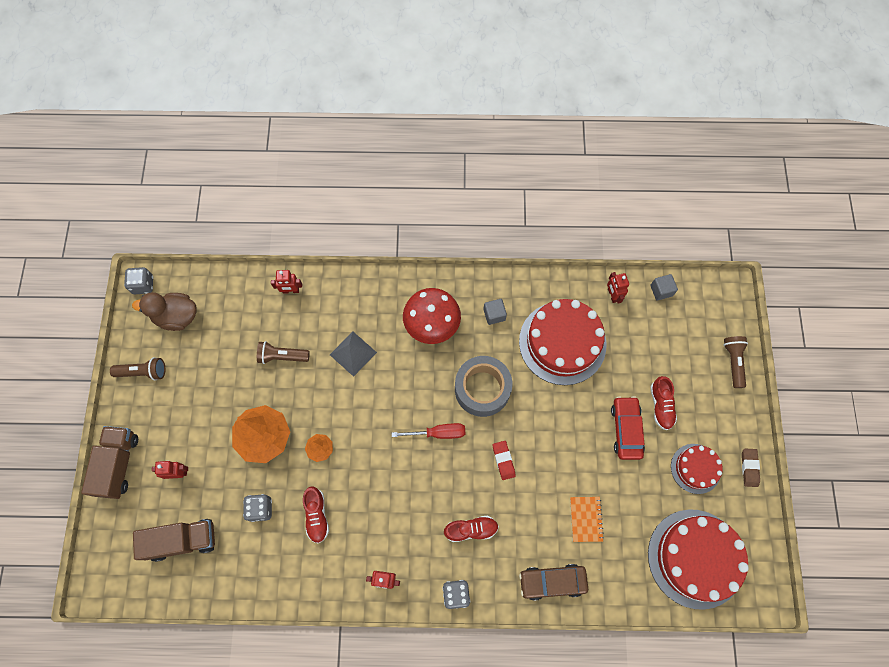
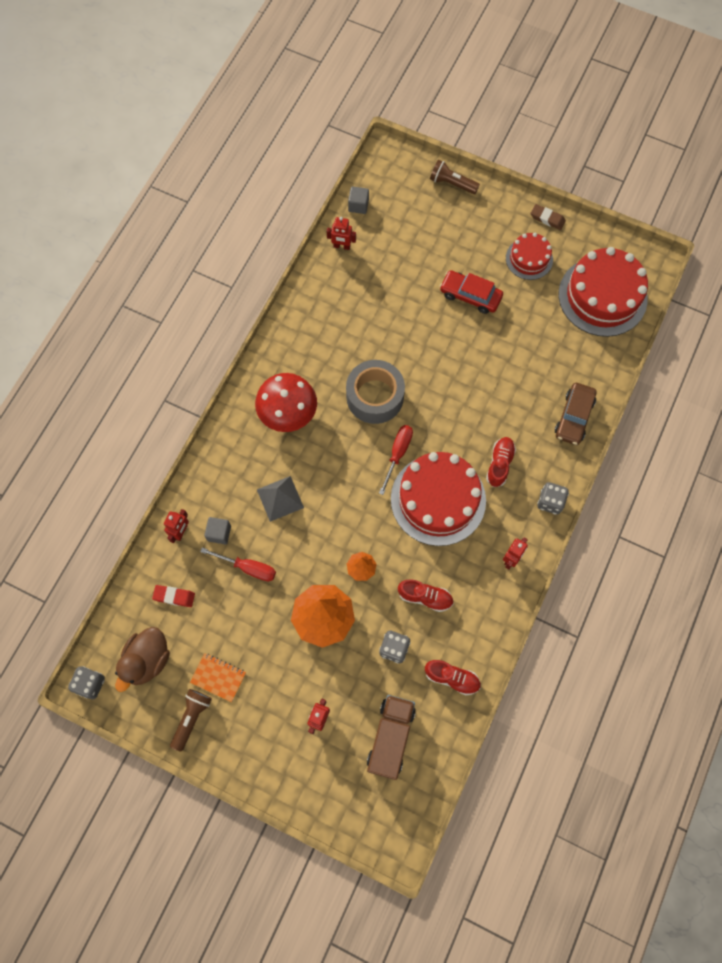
camera: 65 degrees left, 0 degrees up
brown truck [81,426,138,499] -> none
brown flashlight [257,341,310,364] -> red screwdriver [200,547,276,581]
grey cube [483,299,507,325] -> grey cube moved to [204,517,231,544]
red eraser [493,441,516,480] -> red eraser moved to [152,585,195,607]
red cake [519,299,606,385] -> red cake moved to [391,452,486,546]
orange notebook [570,497,604,542] -> orange notebook moved to [190,653,246,702]
red shoe [650,376,677,430] -> red shoe moved to [425,660,481,695]

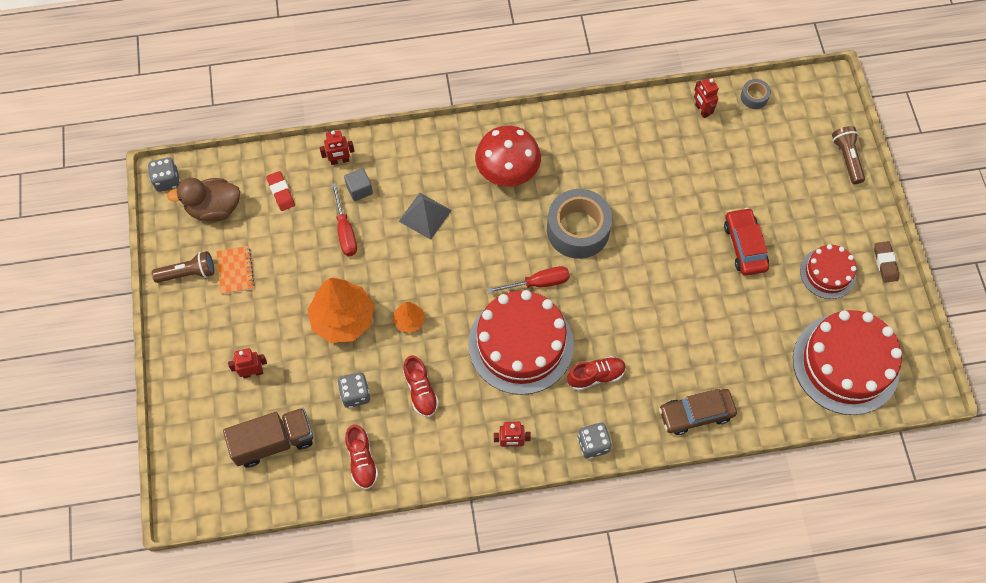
camera: 55 degrees right, 5 degrees down
grey cube [348,186,369,214] -> grey tape [741,79,771,109]

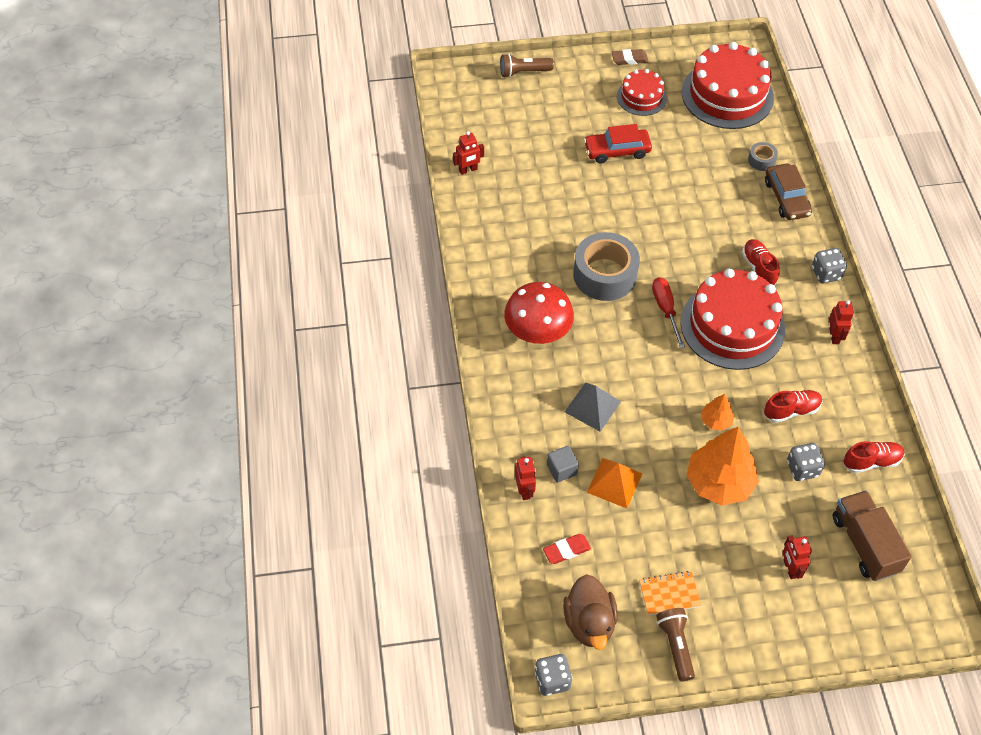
camera: 90 degrees left, 10 degrees down
red screwdriver [331,183,357,256] -> orange pyramid [587,458,642,508]
grey tape [741,79,771,109] -> grey tape moved to [748,142,778,171]

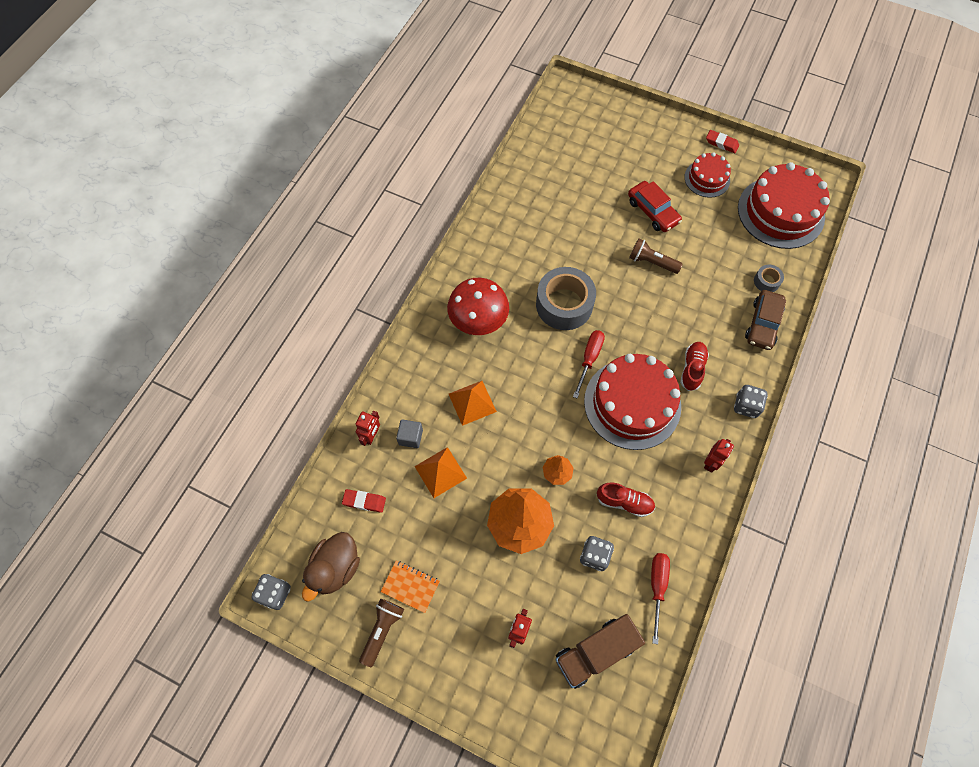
camera: 35 degrees right, 10 degrees up
red robot [453,131,484,175] -> none
brown flashlight [500,53,554,78] -> brown flashlight moved to [629,238,683,274]
grey pyramid [565,382,621,432] -> orange pyramid [449,381,497,426]
red car [584,124,652,163] -> red car turned 150 degrees counterclockwise [628,181,682,232]
brown eraser [612,49,649,65] -> red eraser [706,130,739,153]
brown truck [833,490,911,581] -> brown truck turned 135 degrees counterclockwise [555,614,645,689]
red shoe [843,441,905,473] -> red screwdriver [651,553,670,644]

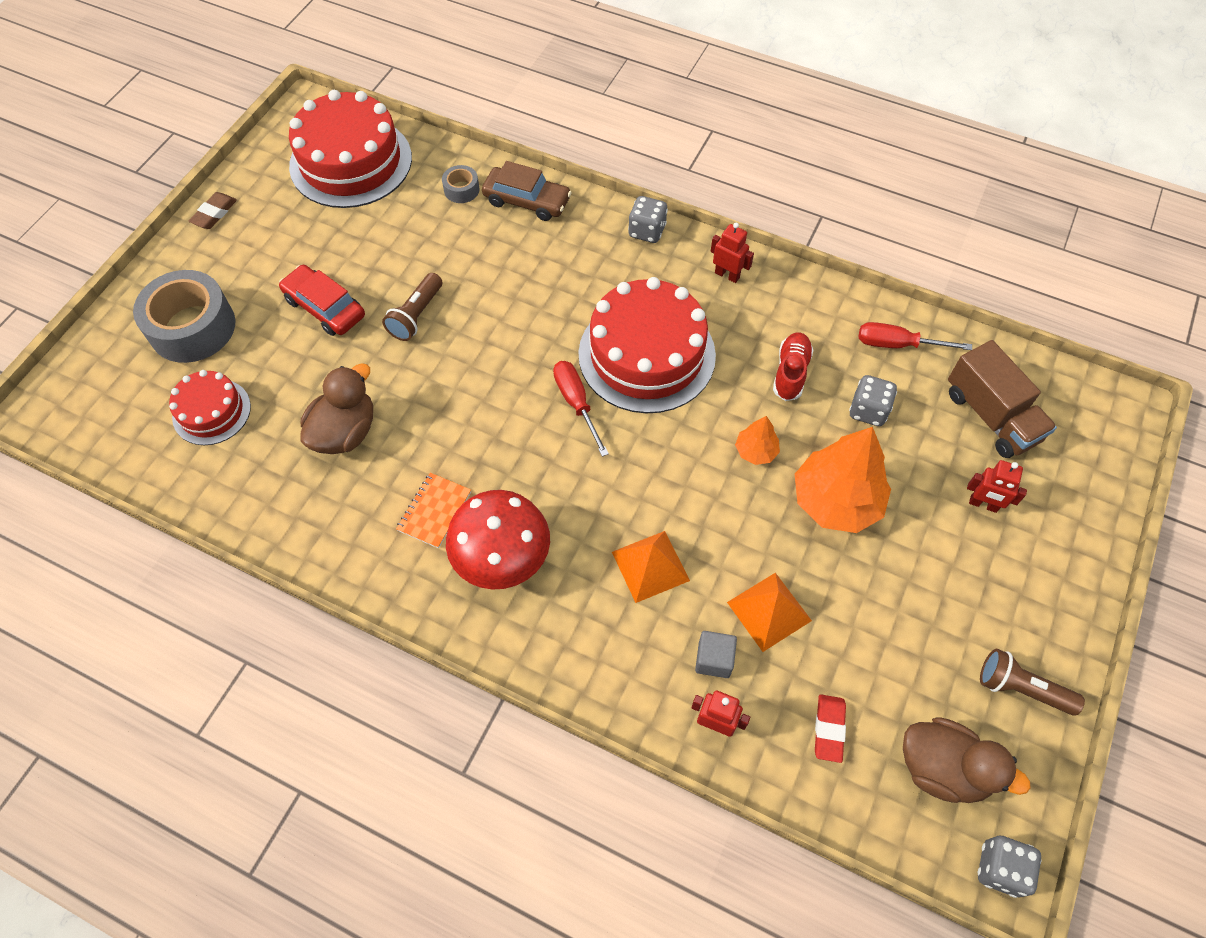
camera: 90 degrees left, 5 degrees down
orange notebook [381,560,440,613] -> orange notebook moved to [396,473,471,548]
grey tape [536,267,596,330] -> grey tape moved to [133,270,235,363]
red screwdriver [573,330,605,398] -> red screwdriver turned 45 degrees clockwise [553,361,609,457]
red car [628,181,682,232] -> red car turned 105 degrees counterclockwise [279,265,365,336]
red shoe [680,342,709,391] -> none
red cake [684,152,731,198] -> red cake moved to [169,370,251,445]
red eraser [706,130,739,153] -> brown eraser [189,192,237,229]
none -> brown duck [300,363,373,454]

